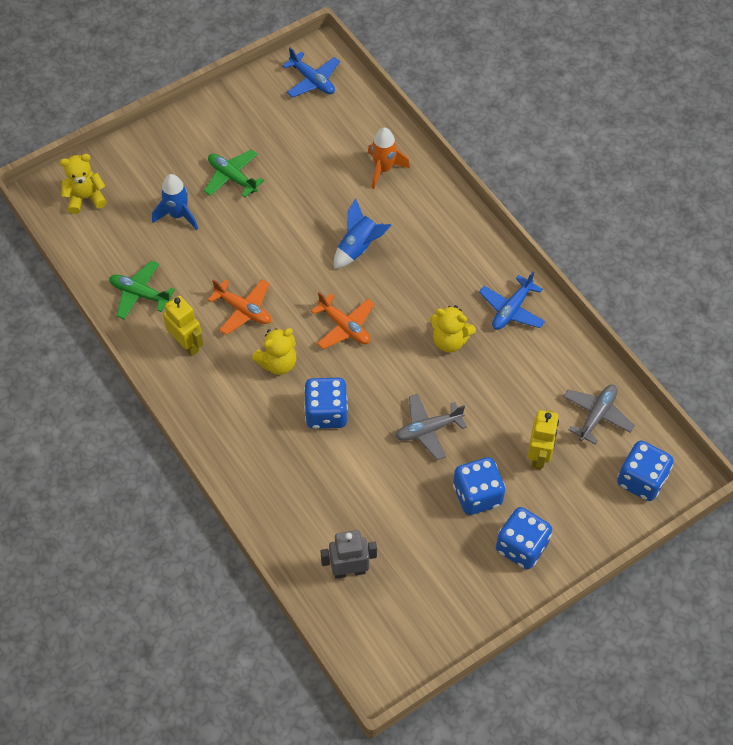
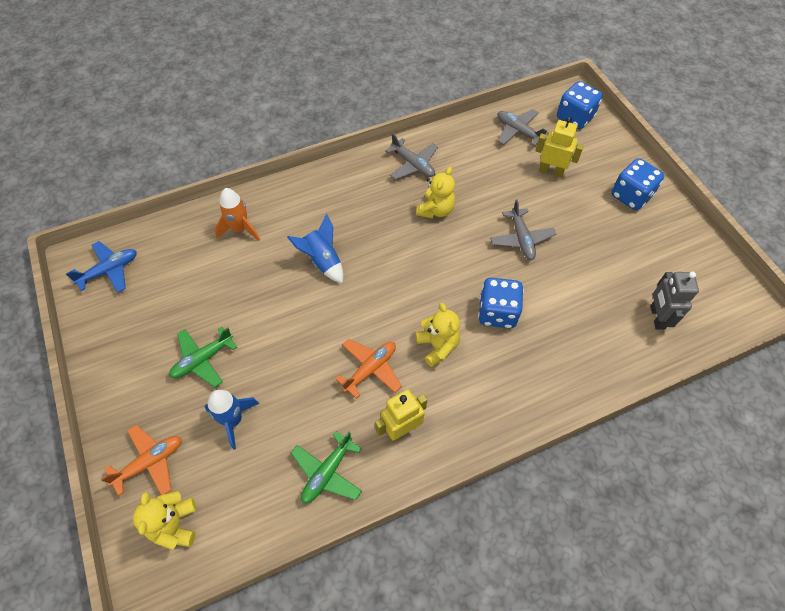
camera: 80 degrees left, 0 degrees up
orange plane [311,292,374,349] -> orange plane moved to [101,425,182,496]
blue dice [453,457,505,515] -> none
blue plane [479,271,545,330] -> grey plane [385,133,438,180]

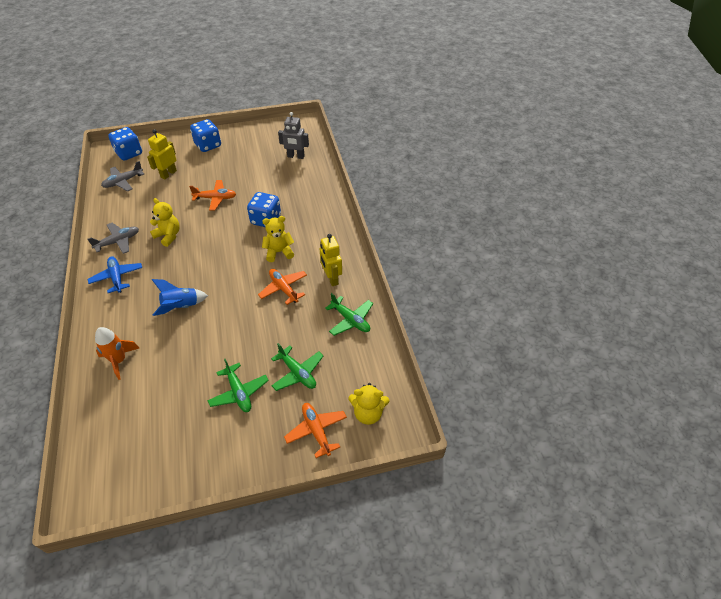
camera: 80 degrees left, 10 degrees down
blue plane [66,241,137,293] -> blue plane moved to [88,256,142,293]
blue rocket [205,390,259,450] -> green plane [271,343,323,391]
grey plane [490,199,556,260] -> orange plane [189,180,236,211]

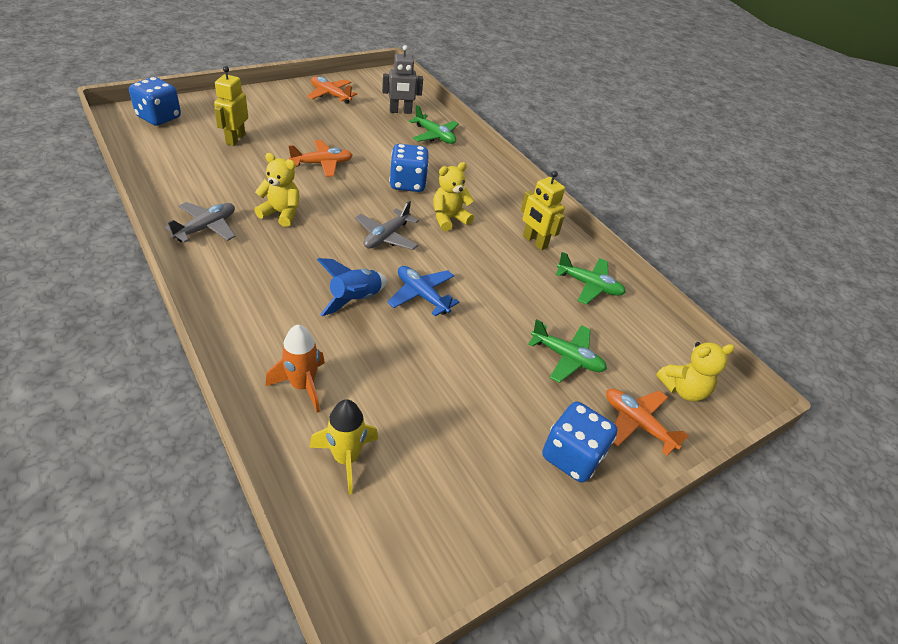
camera: 25 degrees left, 5 degrees down
blue plane [88,256,142,293] -> blue plane moved to [387,266,459,316]
grey plane [101,161,144,191] -> grey plane moved to [355,201,419,250]
blue dice [190,119,221,152] -> blue dice moved to [542,402,618,482]
green plane [207,359,269,412] -> green plane moved to [409,105,459,144]
orange plane [258,269,307,305] -> orange plane moved to [307,77,357,104]
none -> yellow rocket [309,399,378,495]

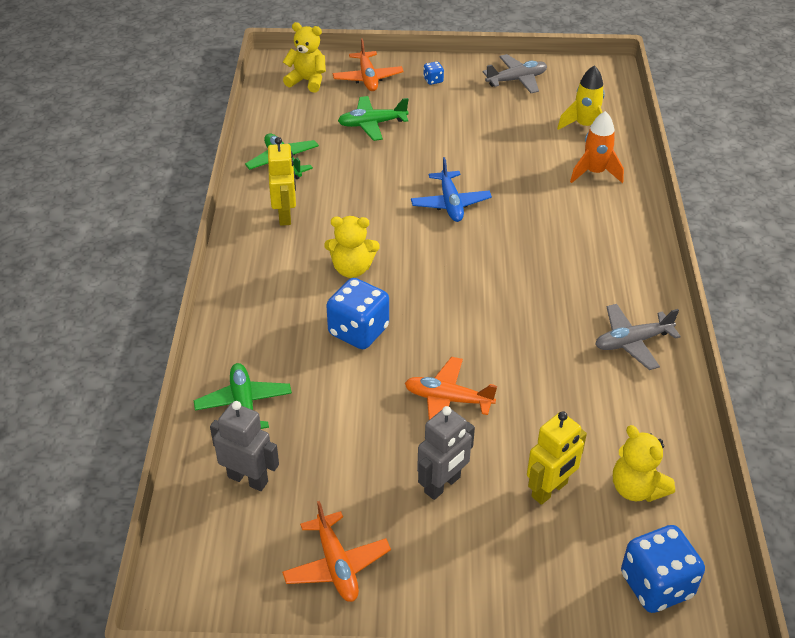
camera: 140 degrees left, 0 degrees up
yellow teddy bear [255,153,299,227] -> yellow teddy bear moved to [613,425,675,502]
blue rocket [317,258,387,316] -> none
grey plane [355,201,419,250] -> grey plane moved to [483,54,547,93]
green plane [528,319,607,383] -> green plane turned 75 degrees counterclockwise [338,96,409,141]
blue dice [542,402,618,482] -> blue dice [423,61,444,85], size x0.45
none -> grey robot [417,406,475,500]

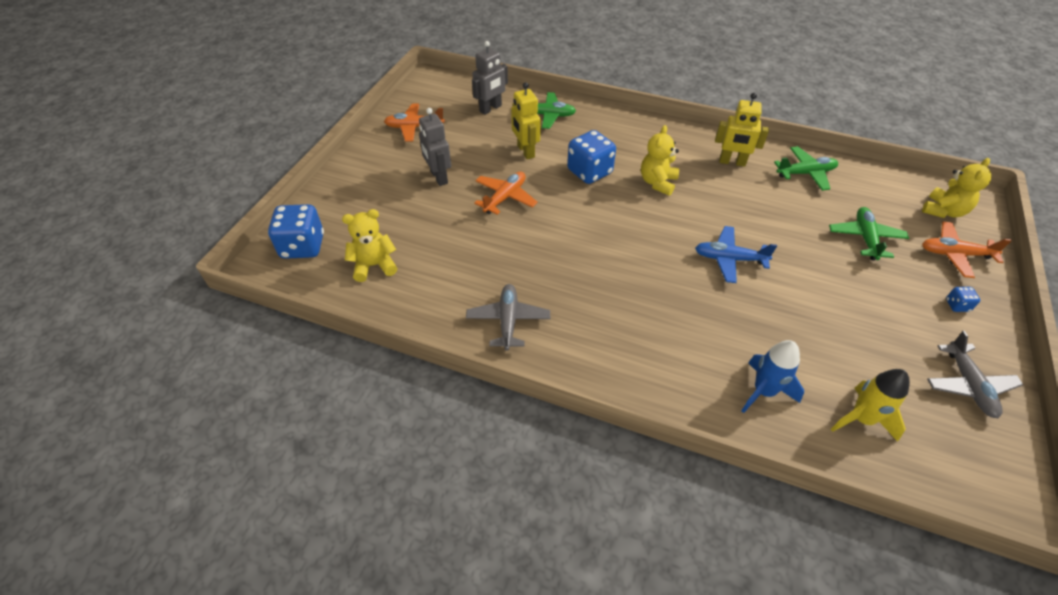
camera: 110 degrees right, 5 degrees up
yellow robot [527,411,587,505] -> yellow robot moved to [511,82,541,159]
orange rocket [570,111,624,183] -> blue rocket [742,340,804,413]

